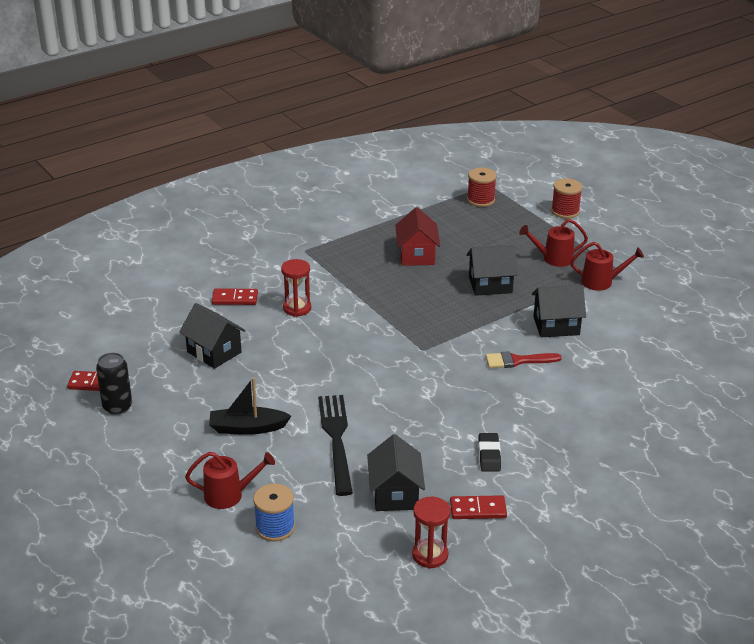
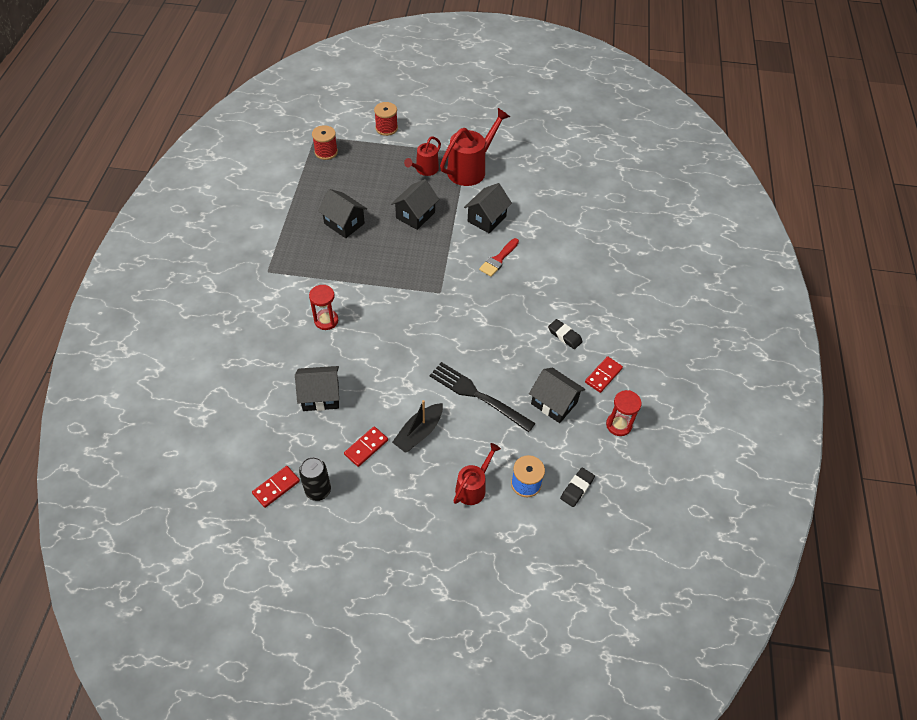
camera: 50 degrees left, 20 degrees up
red domino [212,288,258,305] -> red domino moved to [344,426,388,467]
red house [395,207,440,266] -> black house [318,189,367,238]
red watering can [570,242,644,291] -> red watering can [440,108,510,186], size x1.68
none -> black eraser [560,468,595,507]

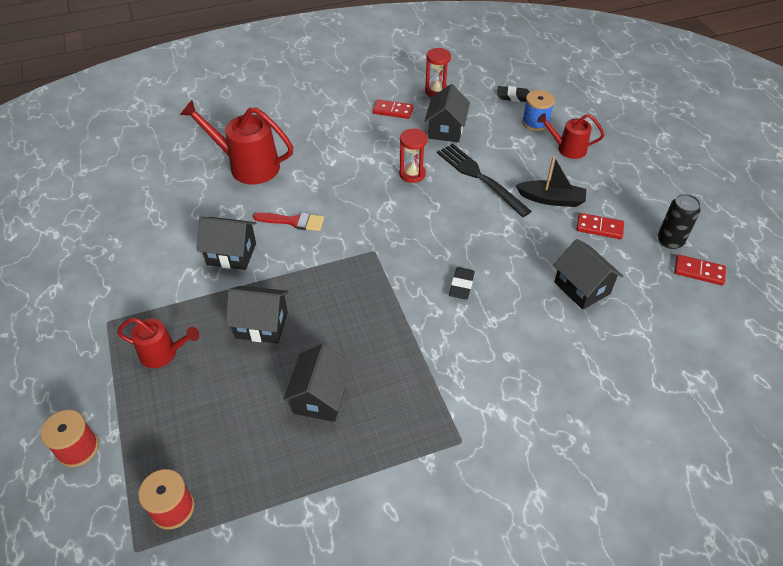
camera: 115 degrees left, 5 degrees down
red hourglass [309,285,338,330] -> red hourglass moved to [399,128,428,183]
black fork [429,362,535,432] -> black fork turned 135 degrees clockwise [437,144,532,217]
red watering can [440,108,510,186] -> red watering can moved to [180,100,293,184]
black eraser [548,319,583,349] -> black eraser moved to [449,267,475,300]

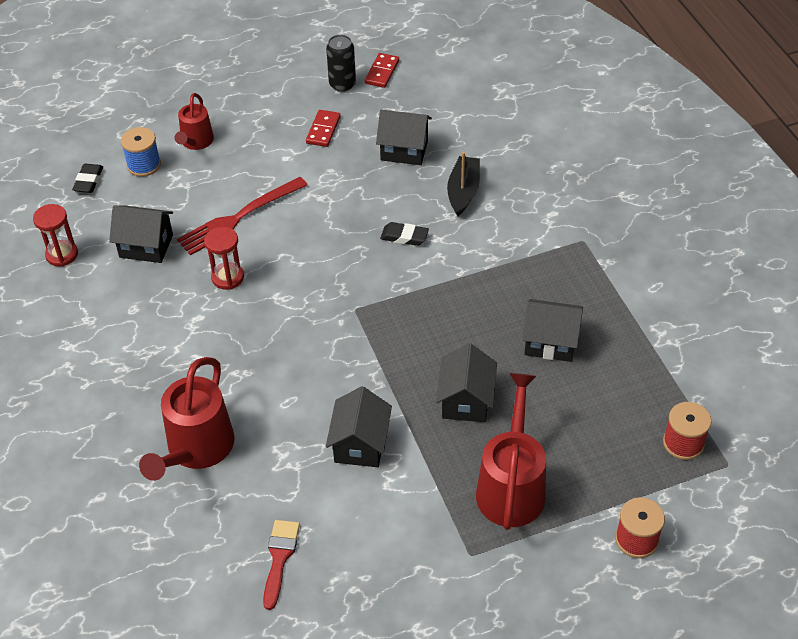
camera: 90 degrees left, 0 degrees up
red watering can [117,318,199,368] -> red watering can [476,373,546,530], size x1.68
red brush [253,212,324,231] -> red brush moved to [263,520,300,610]
red domino [373,99,414,119] -> none
black fork [437,144,532,217] -> red fork [177,177,308,255]
black boat [516,156,586,207] -> black boat moved to [447,152,480,216]
black house [553,239,623,310] -> black house turned 45 degrees clockwise [376,110,432,165]

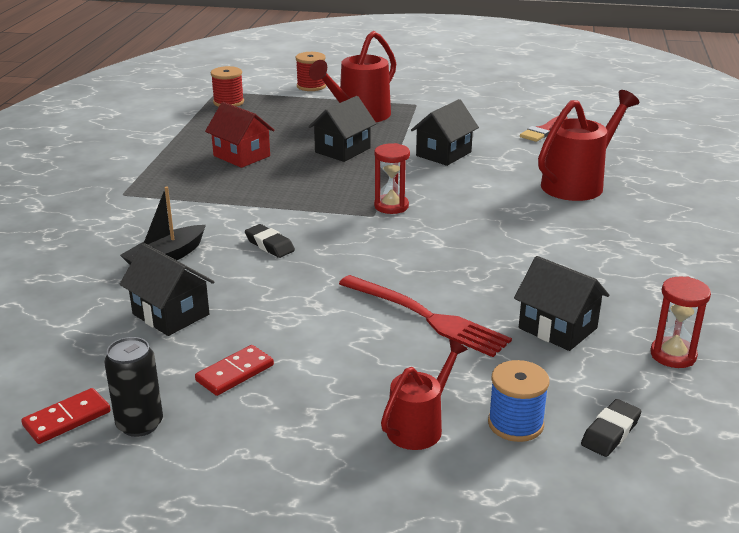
camera: 150 degrees left, 20 degrees down
red fork [177,177,308,255] -> red fork turned 45 degrees clockwise [339,275,512,357]
red hourglass [204,227,244,290] -> red hourglass moved to [374,143,410,214]
black house [522,299,583,362] -> red house [205,102,275,168]

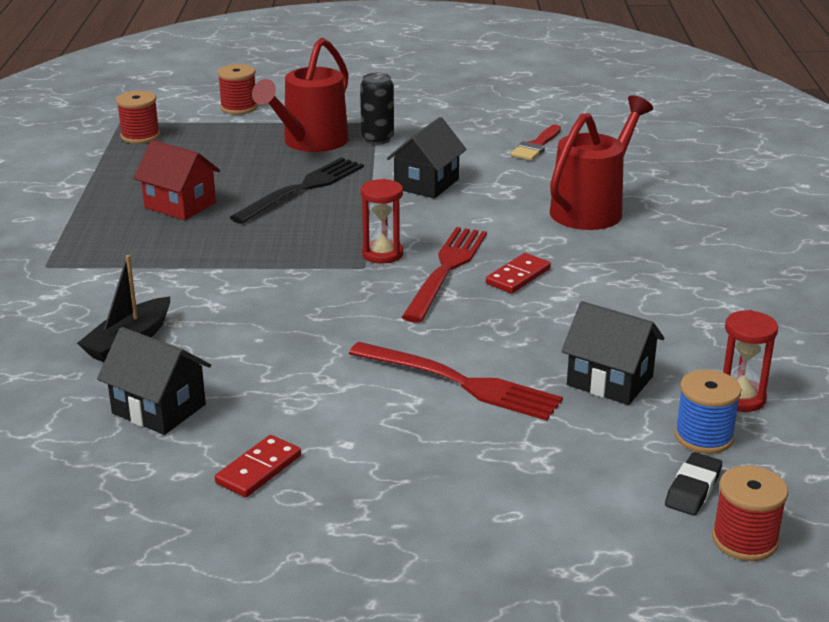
camera: 10 degrees left, 0 degrees up
red domino [21,388,111,444] -> red domino moved to [486,253,551,293]
black can [104,337,163,437] -> black can moved to [360,73,394,145]
black eraser [245,224,295,258] -> none
black house [308,96,376,162] -> black fork [229,157,364,224]
red watering can [381,339,468,450] -> none
blue spool [488,360,550,442] -> blue spool moved to [674,370,741,454]
none -> red fork [402,227,487,323]
none -> red spool [712,466,788,561]

